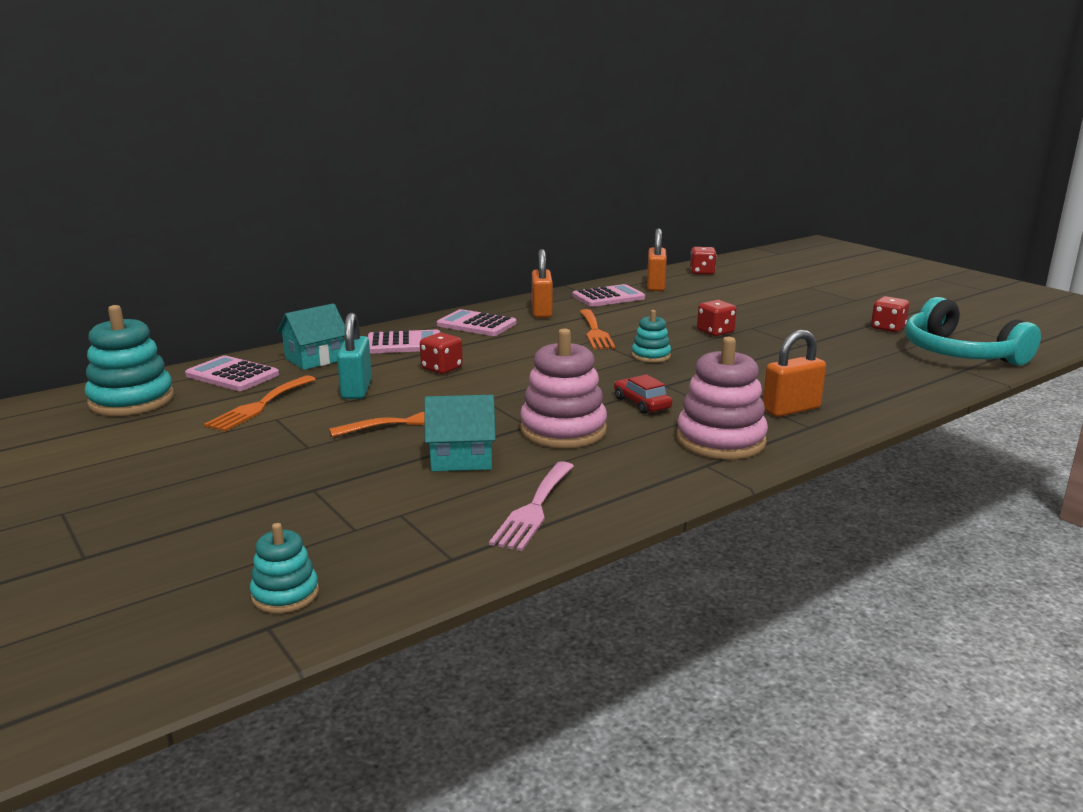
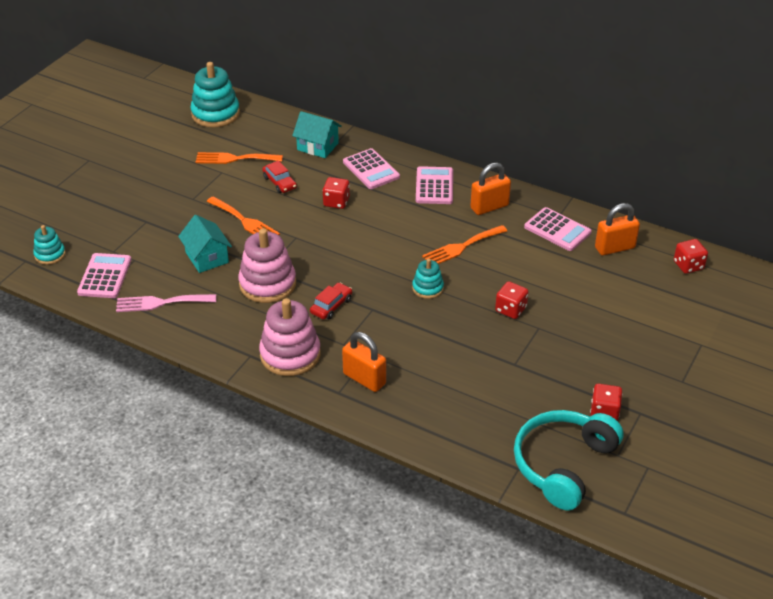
camera: 65 degrees right, 20 degrees up
pink calculator [185,355,279,391] -> pink calculator moved to [77,253,132,298]
turquoise padlock [337,313,372,399] -> red car [262,161,297,193]

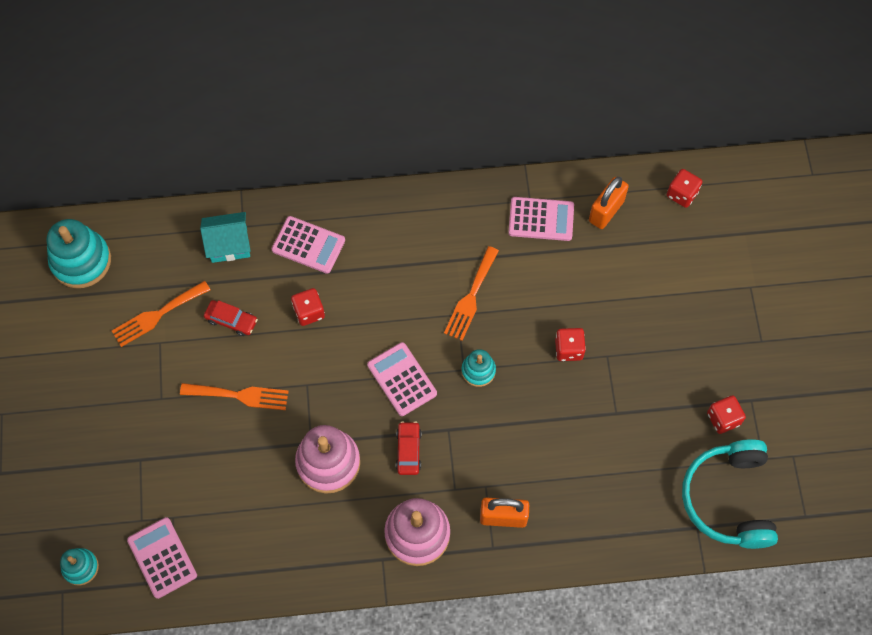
camera: 35 degrees left, 25 degrees up
pink fork [116,294,216,312] -> none
turquoise house [178,215,232,273] -> none
pink calculator [416,166,453,204] -> pink calculator moved to [367,342,437,416]
orange padlock [470,163,511,215] -> none

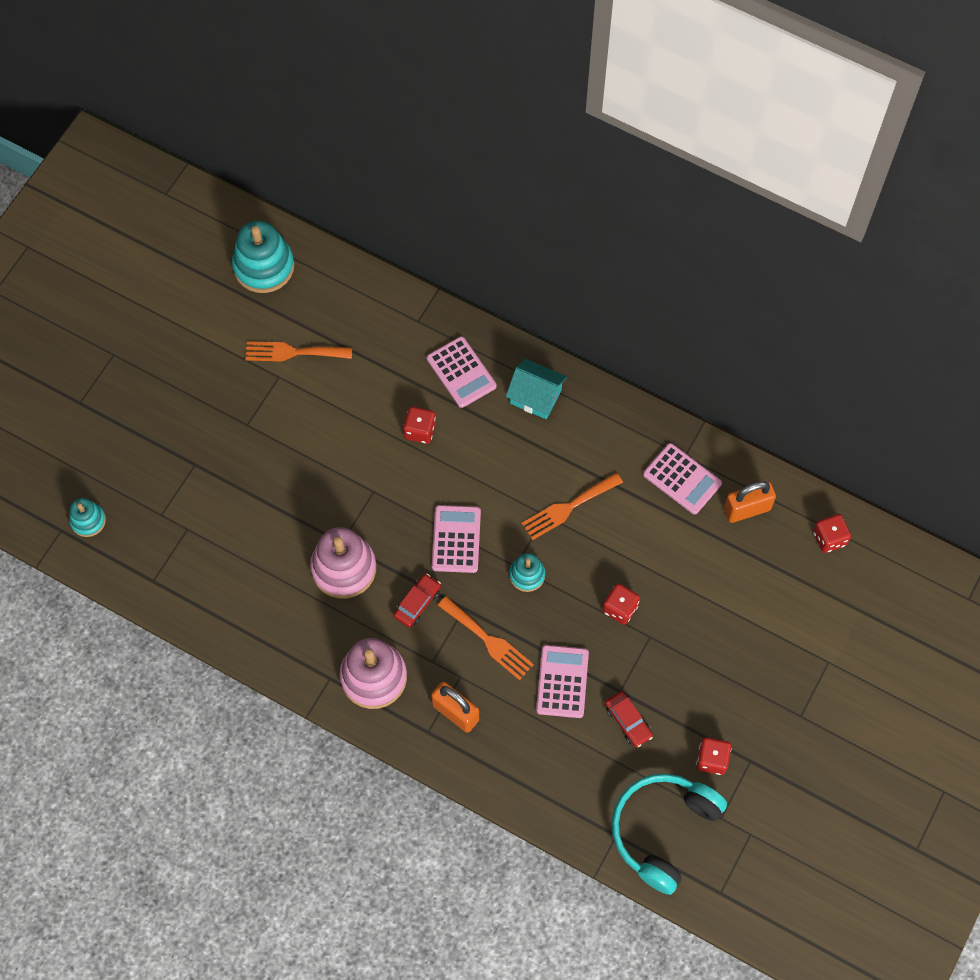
camera: 35 degrees right, 0 degrees up
pink calculator [127,517,197,599] -> pink calculator moved to [536,645,589,718]
orange fork [180,383,289,410] -> orange fork moved to [438,596,534,680]
turquoise house [200,212,251,263] -> turquoise house moved to [506,359,567,419]
red car [204,300,258,336] -> red car moved to [605,691,653,747]

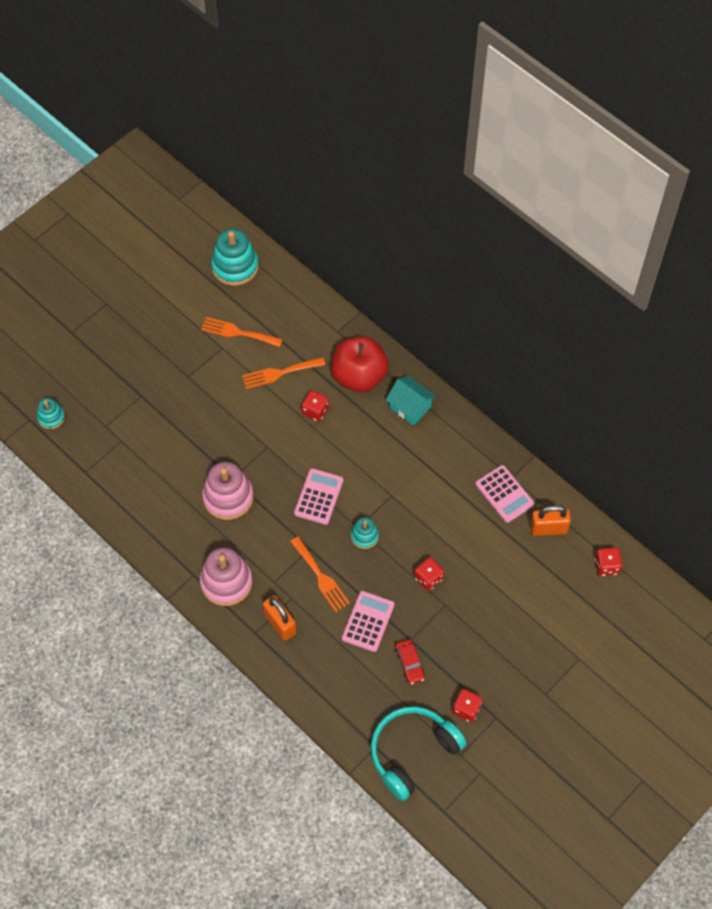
camera: 15 degrees right, 5 degrees down
red car [393,574,441,627] -> none
pink calculator [427,336,497,408] -> red apple [331,336,389,392]
orange fork [521,473,623,540] -> orange fork moved to [242,357,325,389]

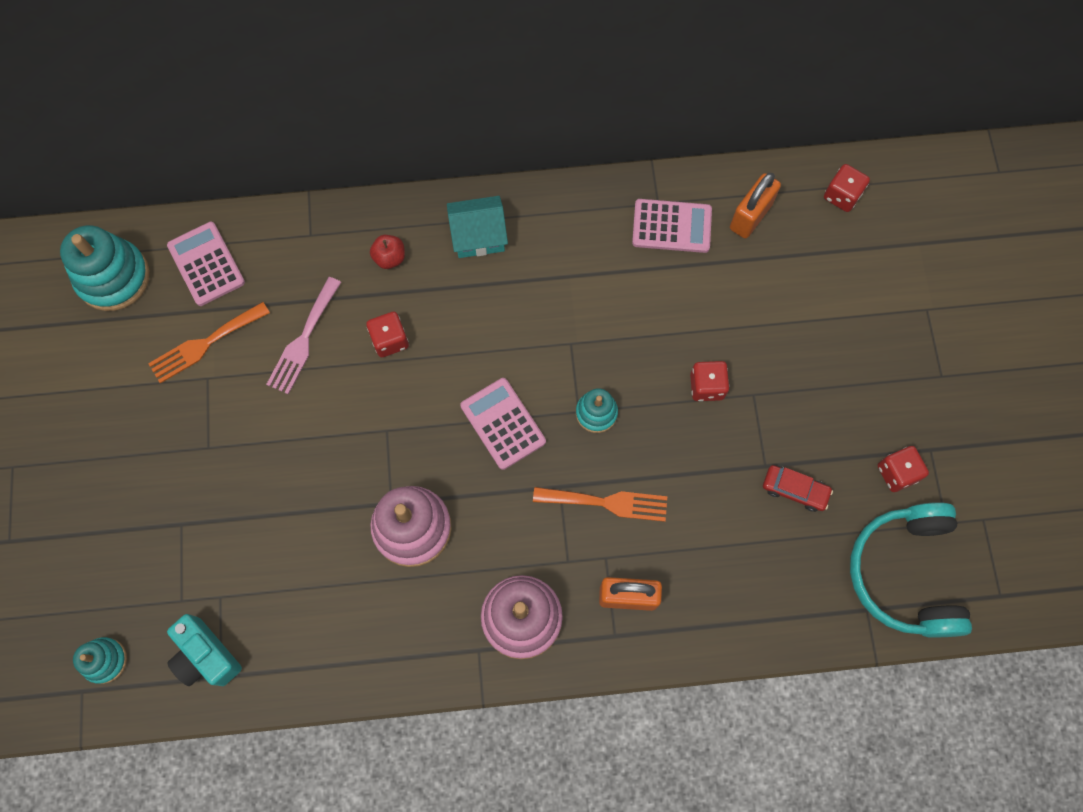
camera: 50 degrees left, 10 degrees up
orange fork [242,357,325,389] -> pink fork [266,277,341,395]
red apple [331,336,389,392] -> red apple [370,235,405,269], size x0.41
pink calculator [342,591,395,652] -> pink calculator moved to [167,222,245,306]
none -> turquoise camera [167,614,242,686]

